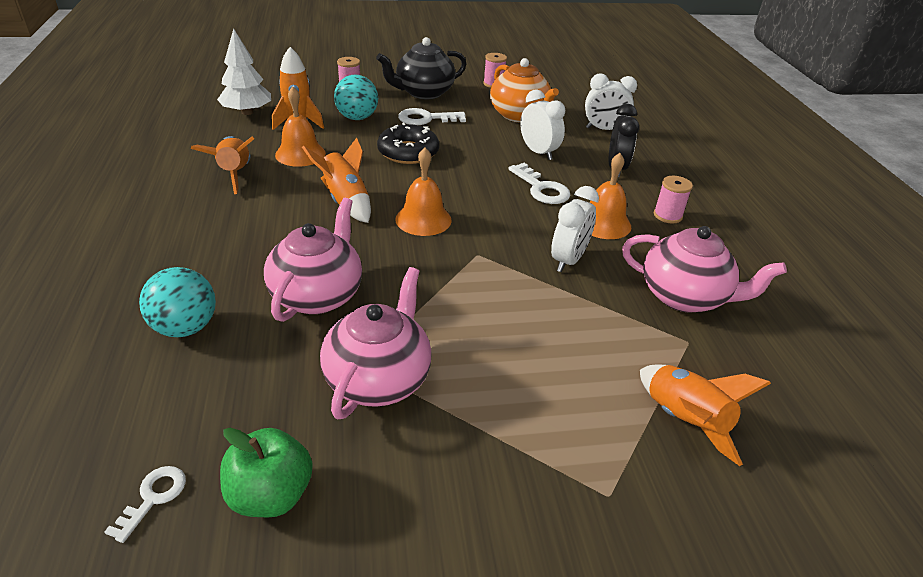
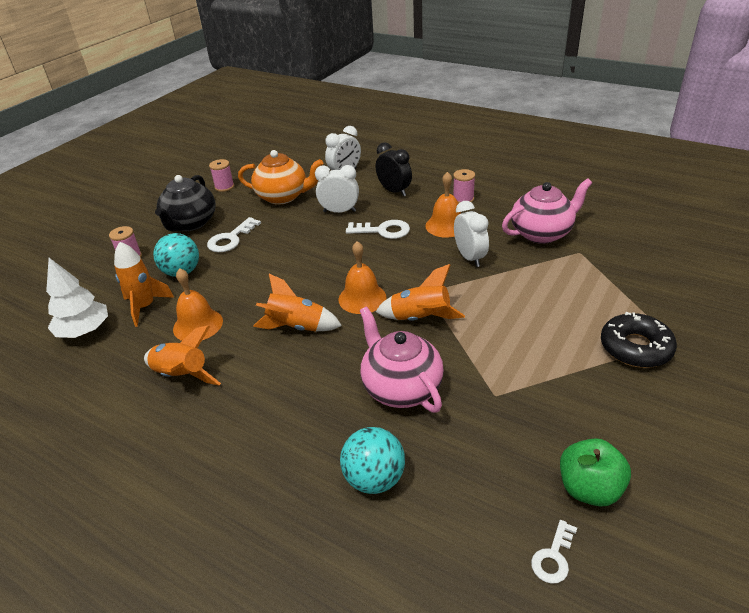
camera: 45 degrees left, 0 degrees up
white key [104,466,186,543] -> white key turned 120 degrees counterclockwise [531,520,577,584]
pink teapot [320,267,432,419] -> none
black donut [377,123,439,164] -> black donut moved to [601,311,677,368]
orange rocket [640,364,771,466] -> orange rocket moved to [376,264,465,321]

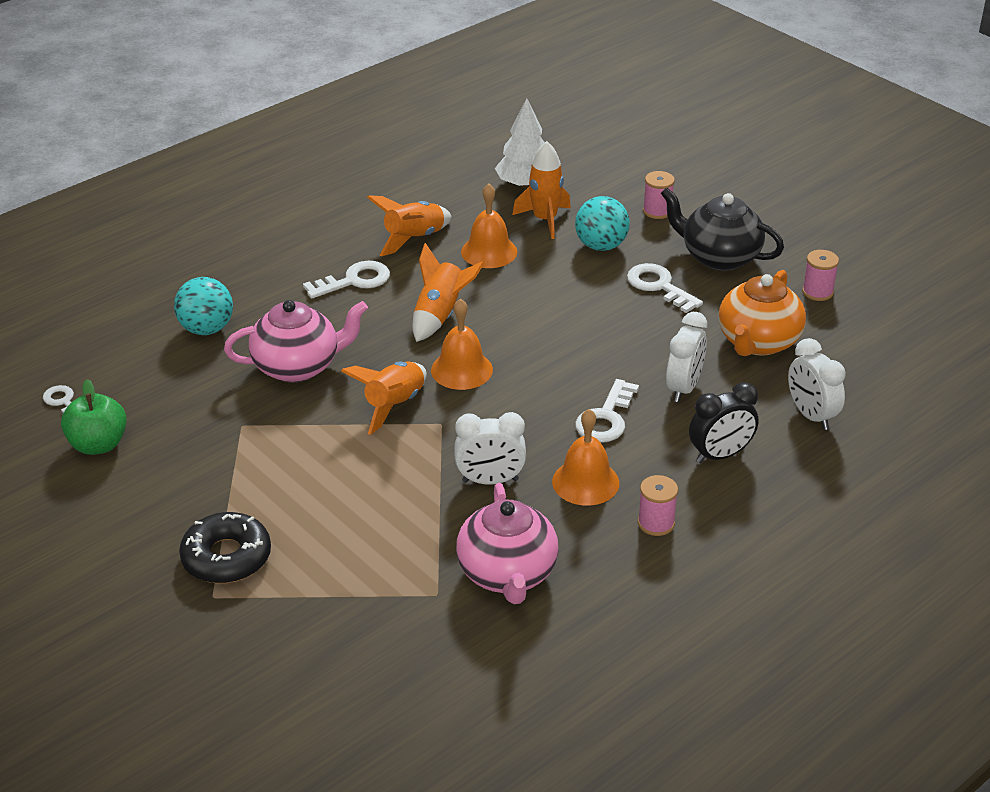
camera: 105 degrees right, 0 degrees up
none -> white key [303,261,390,298]

